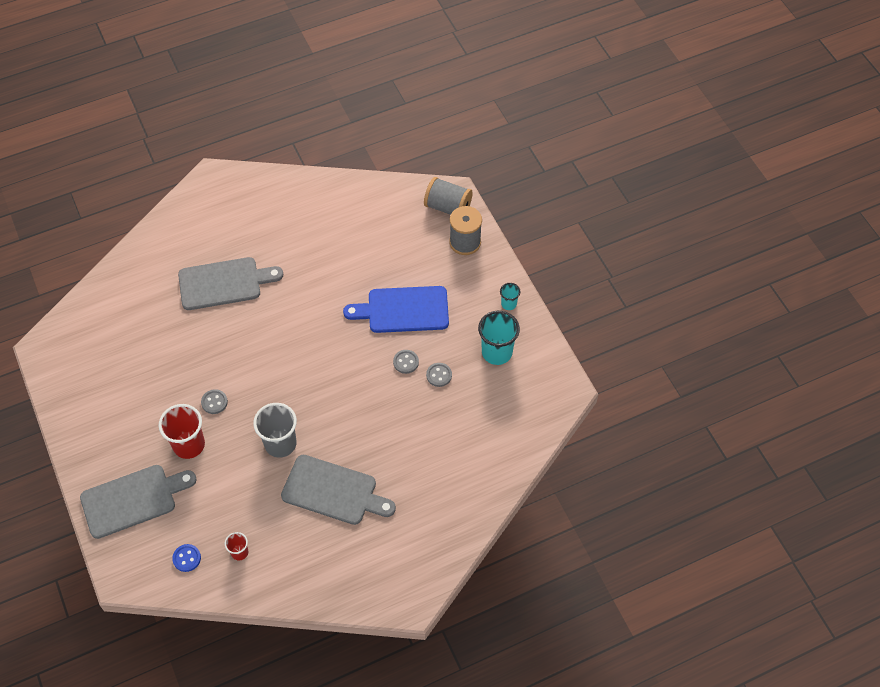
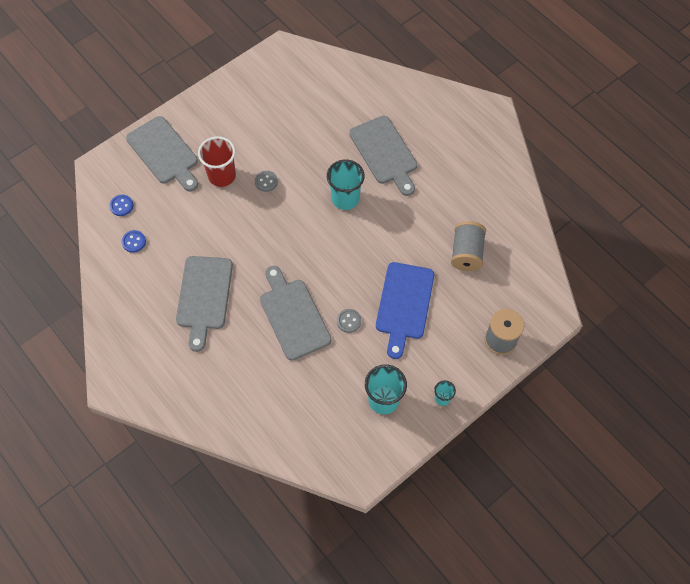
camera: 75 degrees right, 5 degrees up
red cup [225,532,248,560] -> blue button [122,230,146,253]
grey cup [253,403,297,458] -> none
blue cutting board [343,286,449,333] -> blue cutting board turned 150 degrees counterclockwise [376,262,434,359]
grey spool [424,177,473,215] -> grey spool moved to [451,221,486,271]
grey button [426,363,452,387] -> none
none -> grey cutting board [260,266,331,361]
none -> turquoise cup [327,159,365,210]

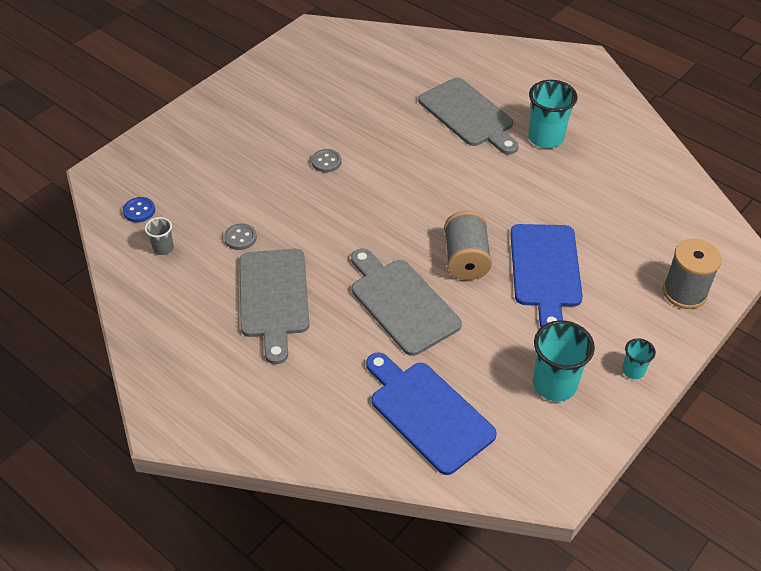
camera: 10 degrees left, 15 degrees down
blue button [122,230,146,253] -> grey cup [145,217,174,255]
grey cutting board [126,116,198,191] -> none
red cup [198,136,236,187] -> none
turquoise cup [327,159,365,210] -> turquoise cup moved to [528,80,578,148]
grey button [337,309,361,333] -> grey button moved to [224,223,257,250]
grey spool [451,221,486,271] -> grey spool moved to [444,211,492,280]
none -> blue cutting board [366,353,497,475]

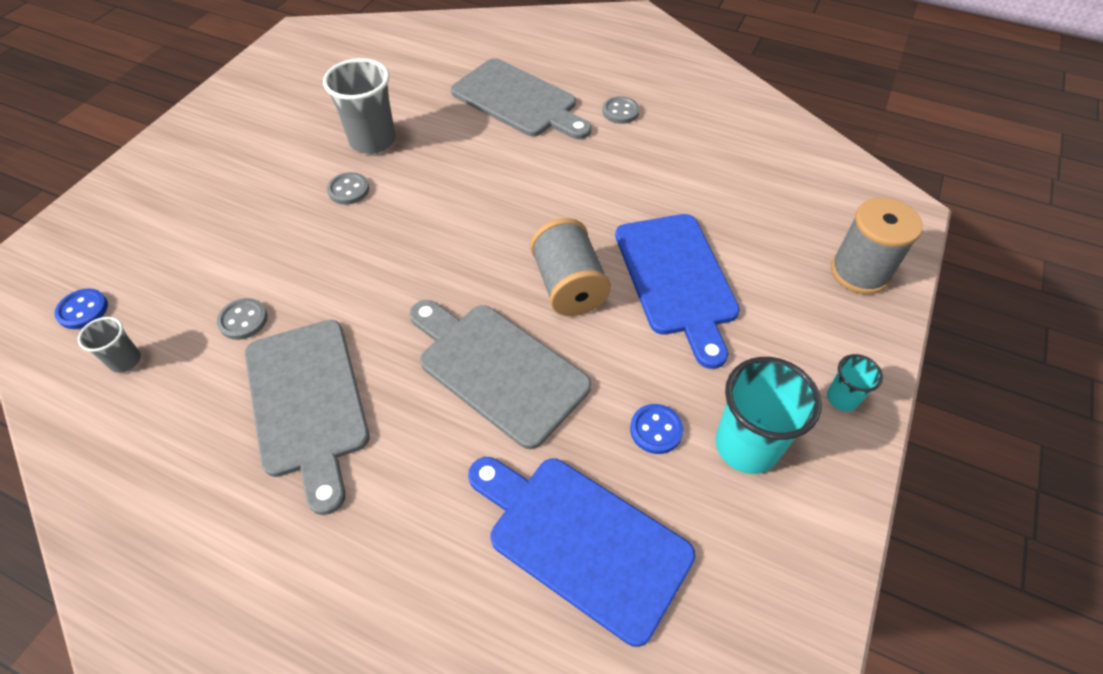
camera: 15 degrees left, 5 degrees up
turquoise cup [528,80,578,148] -> grey button [602,96,640,124]
none -> grey cup [323,58,396,154]
none -> blue button [630,404,684,454]

